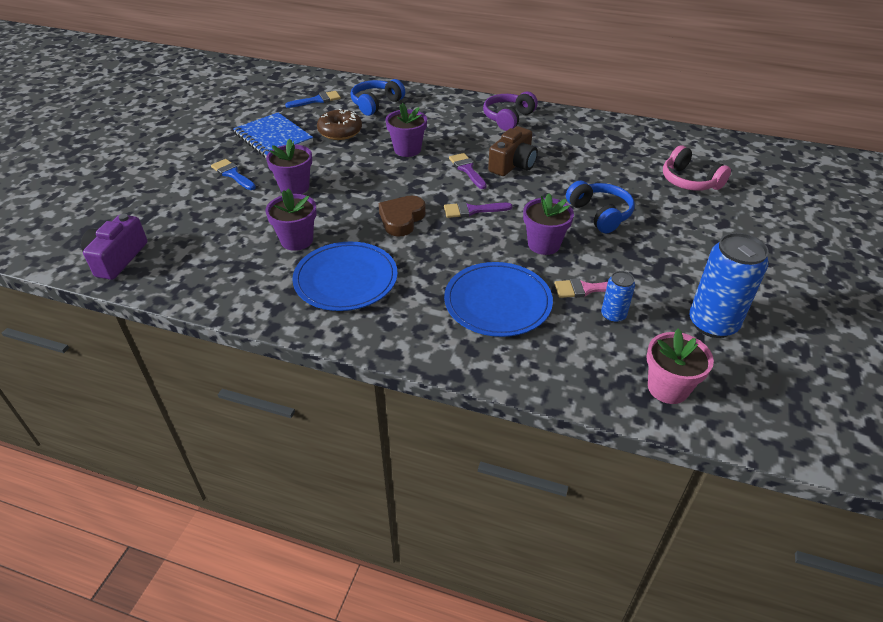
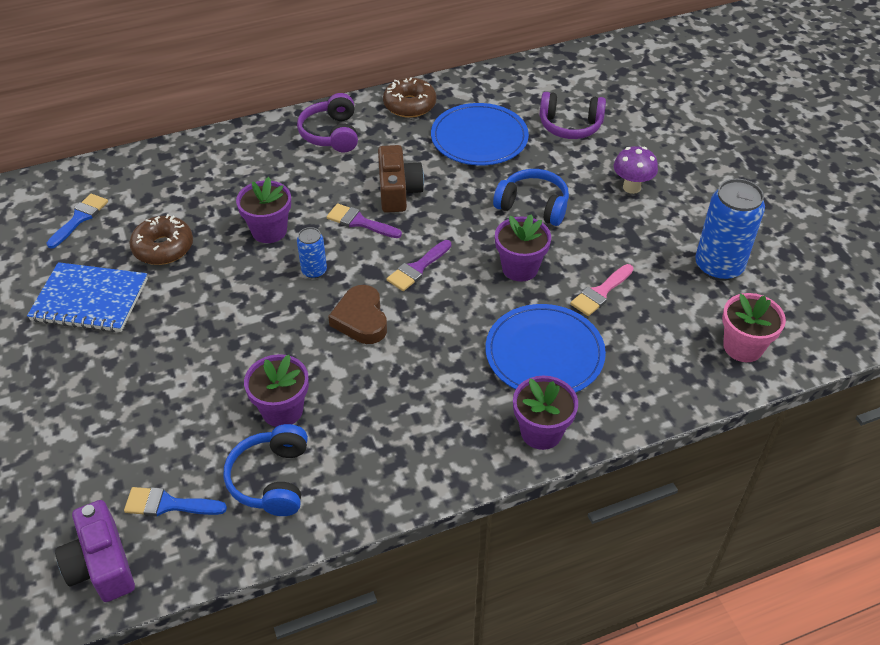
camera: 40 degrees left, 5 degrees up
blue brush [211,159,256,190] -> blue brush moved to [124,487,227,516]
purple flower pot [266,138,312,194] -> purple flower pot moved to [513,376,578,450]
blue plate [292,242,398,311] -> blue plate moved to [431,103,529,165]
blue headphones [350,79,405,116] -> blue headphones moved to [224,424,308,516]
blue can [601,271,635,323] -> blue can moved to [297,227,327,279]
pink headphones [663,145,731,191] -> purple headphones [540,92,606,139]
none -> brown donut [383,77,436,118]
none -> purple mushroom [614,146,658,194]

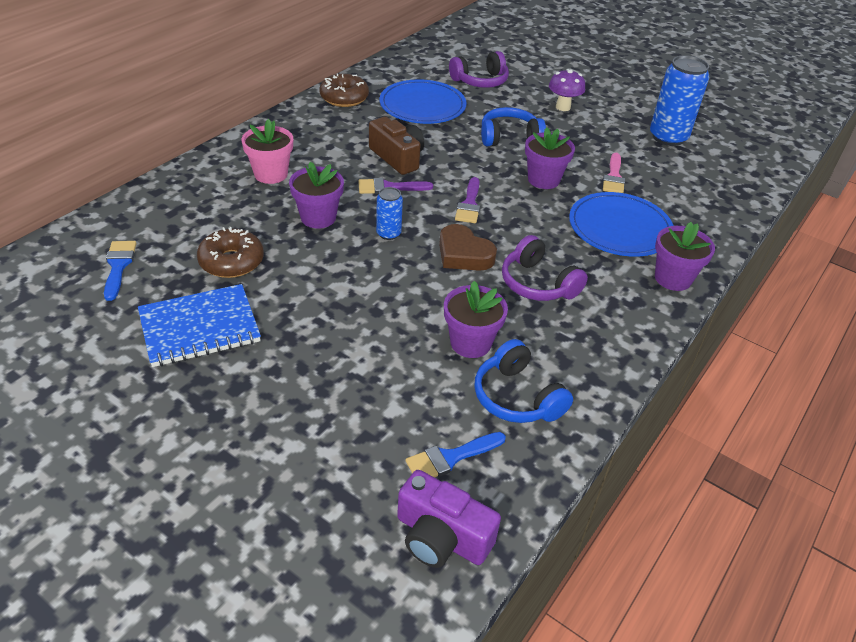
camera: 35 degrees left, 5 degrees down
purple headphones [297,93,358,152] -> purple headphones moved to [502,235,588,301]
pink flower pot [722,293,786,362] -> pink flower pot moved to [242,119,293,184]

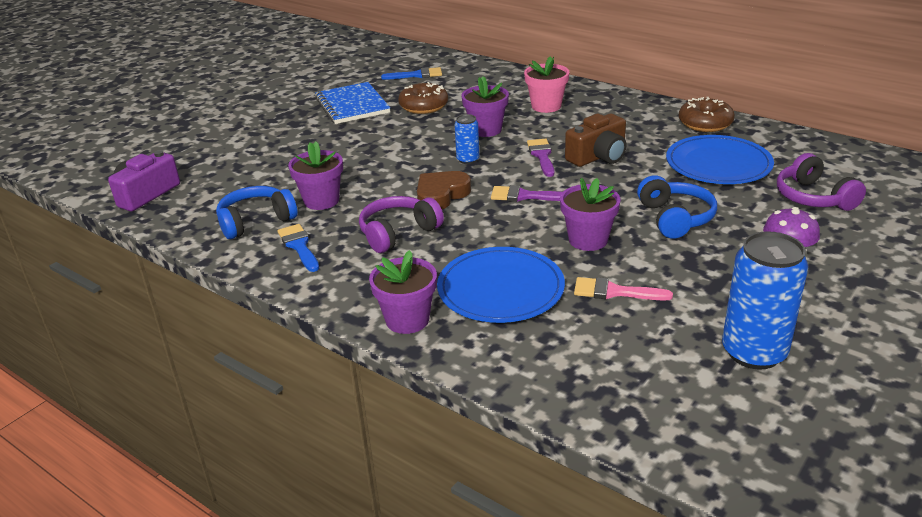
camera: 95 degrees right, 10 degrees down
blue brush [406,432,506,478] -> blue brush moved to [278,224,319,272]

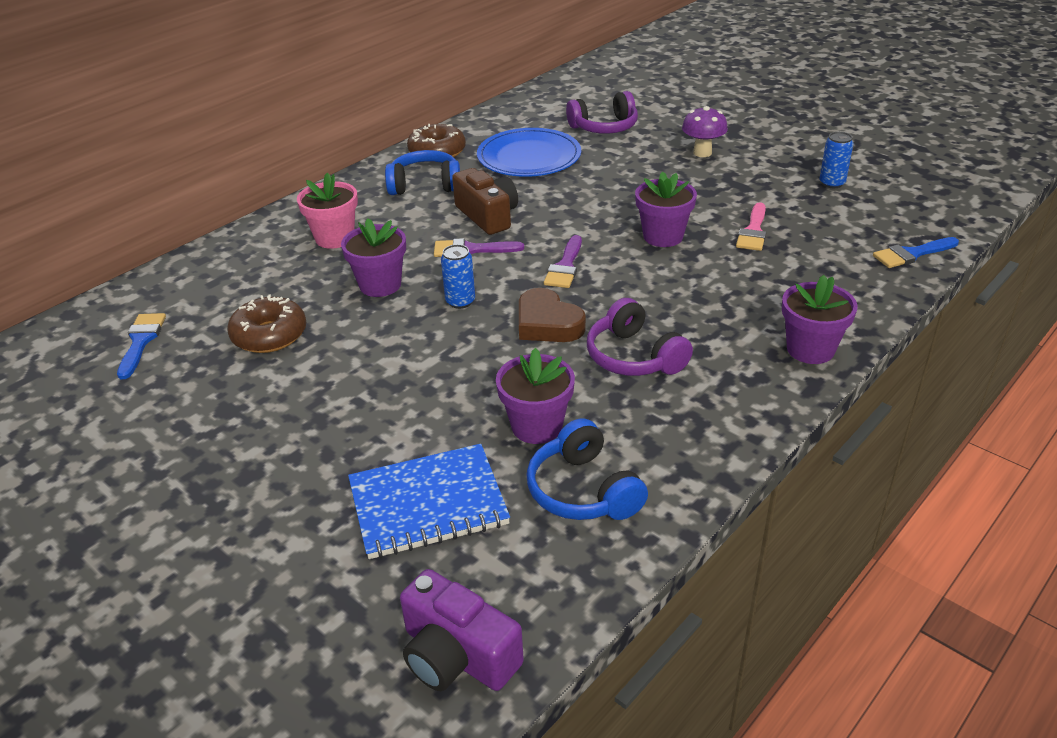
camera: 85 degrees left, 5 degrees up
blue brush [278,224,319,272] -> blue brush moved to [873,237,959,268]
blue notebook [315,82,390,124] -> blue notebook moved to [348,444,510,559]
blue plate [437,247,565,323] -> none
blue headphones [637,175,717,239] -> blue headphones moved to [385,150,460,195]
blue can [722,231,808,370] -> blue can [820,132,853,188], size x0.52

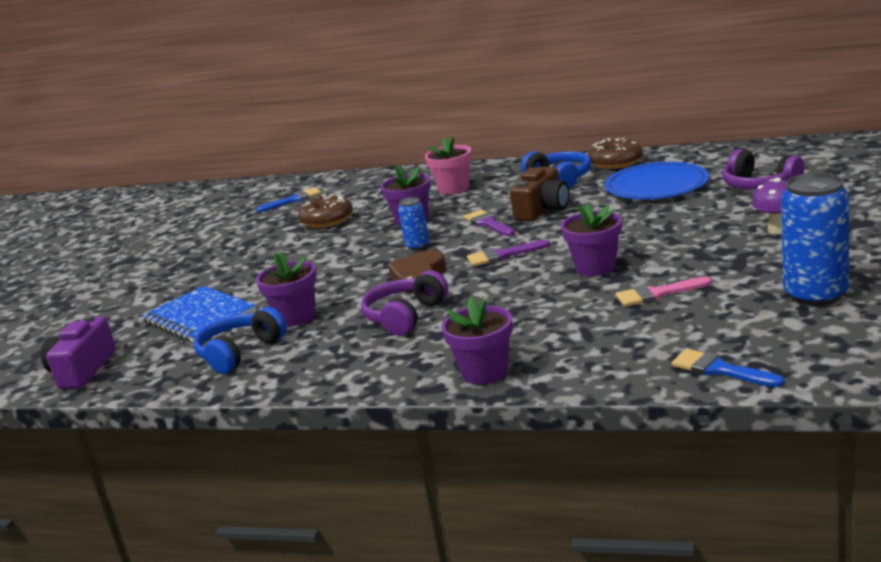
camera: 65 degrees right, 15 degrees down
blue can [820,132,853,188] -> blue can [781,173,849,306], size x1.94

